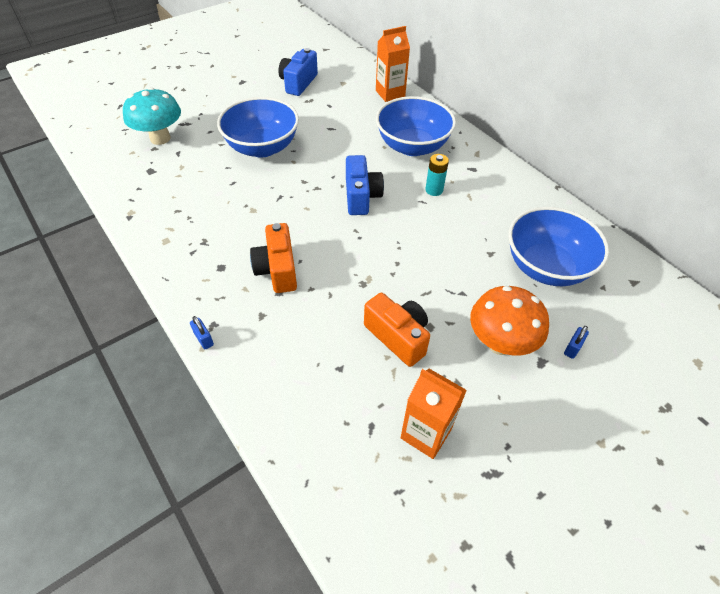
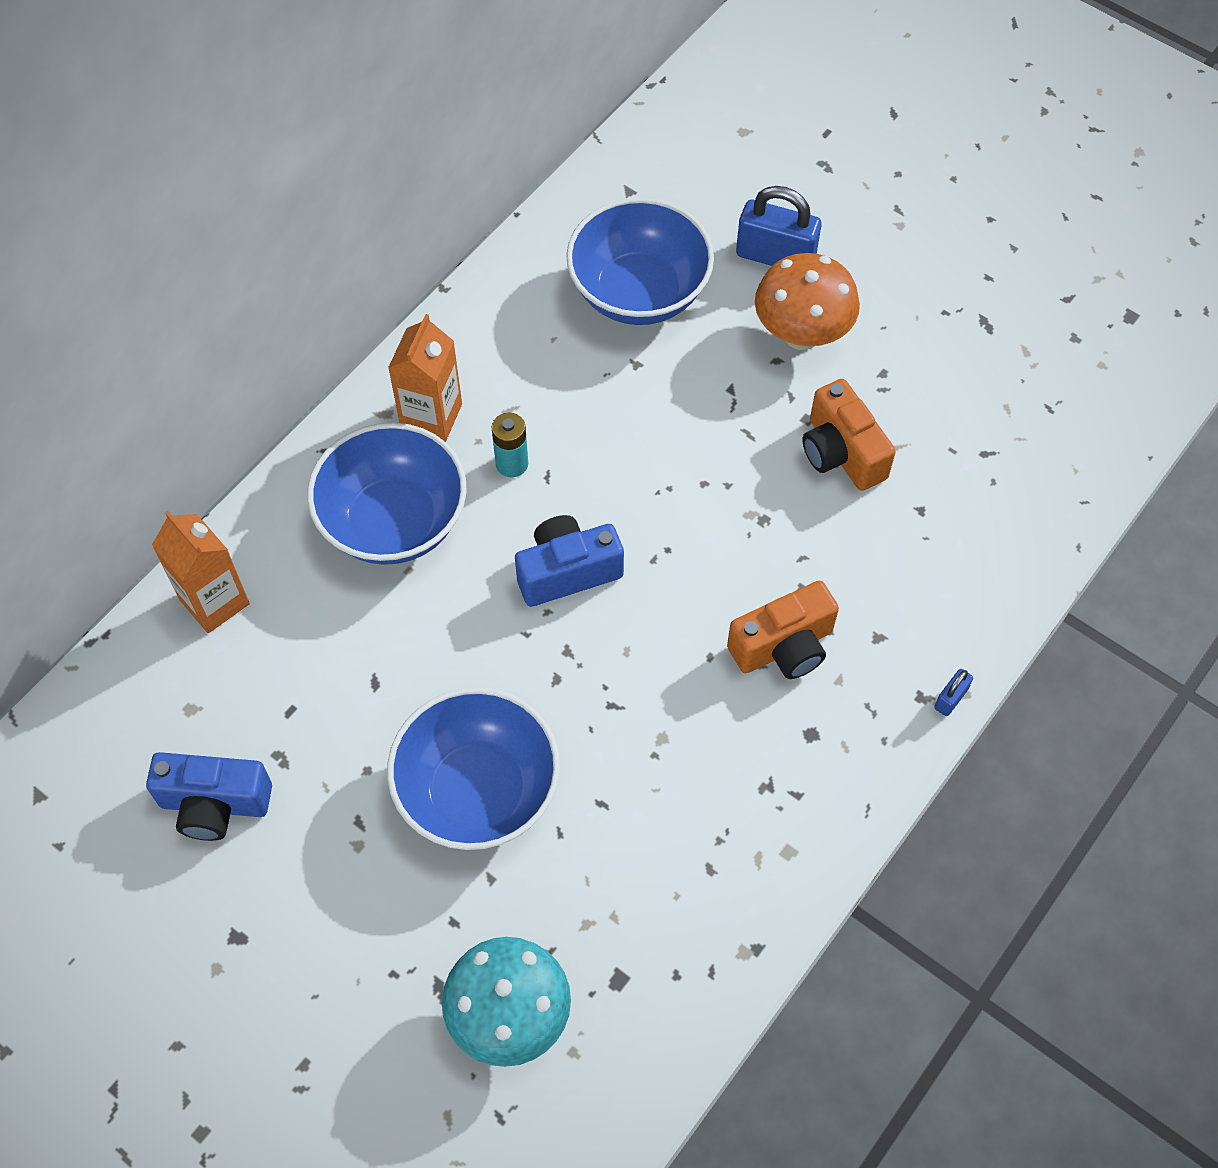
camera: 105 degrees left, 10 degrees up
orange camera [364,293,430,367] -> orange camera turned 60 degrees counterclockwise [802,379,896,491]
orange carton [401,369,467,459] -> orange carton moved to [388,314,462,442]
blue padlock [564,326,589,359] -> blue padlock [736,186,821,266], size x2.16

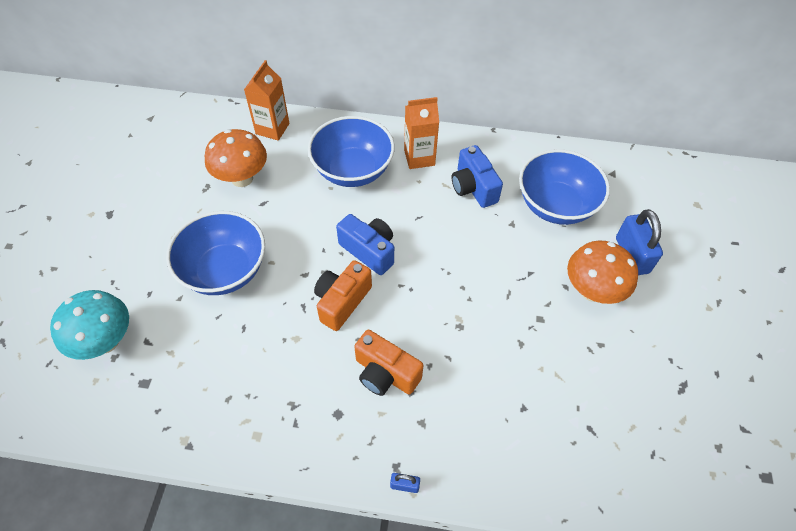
camera: 60 degrees right, 5 degrees down
blue camera [146,752,272,841] -> blue camera moved to [452,145,503,208]
turquoise battery [491,413,528,478] -> none
orange camera [802,379,896,491] -> orange camera moved to [314,260,372,331]
none -> orange mushroom [205,129,267,187]

